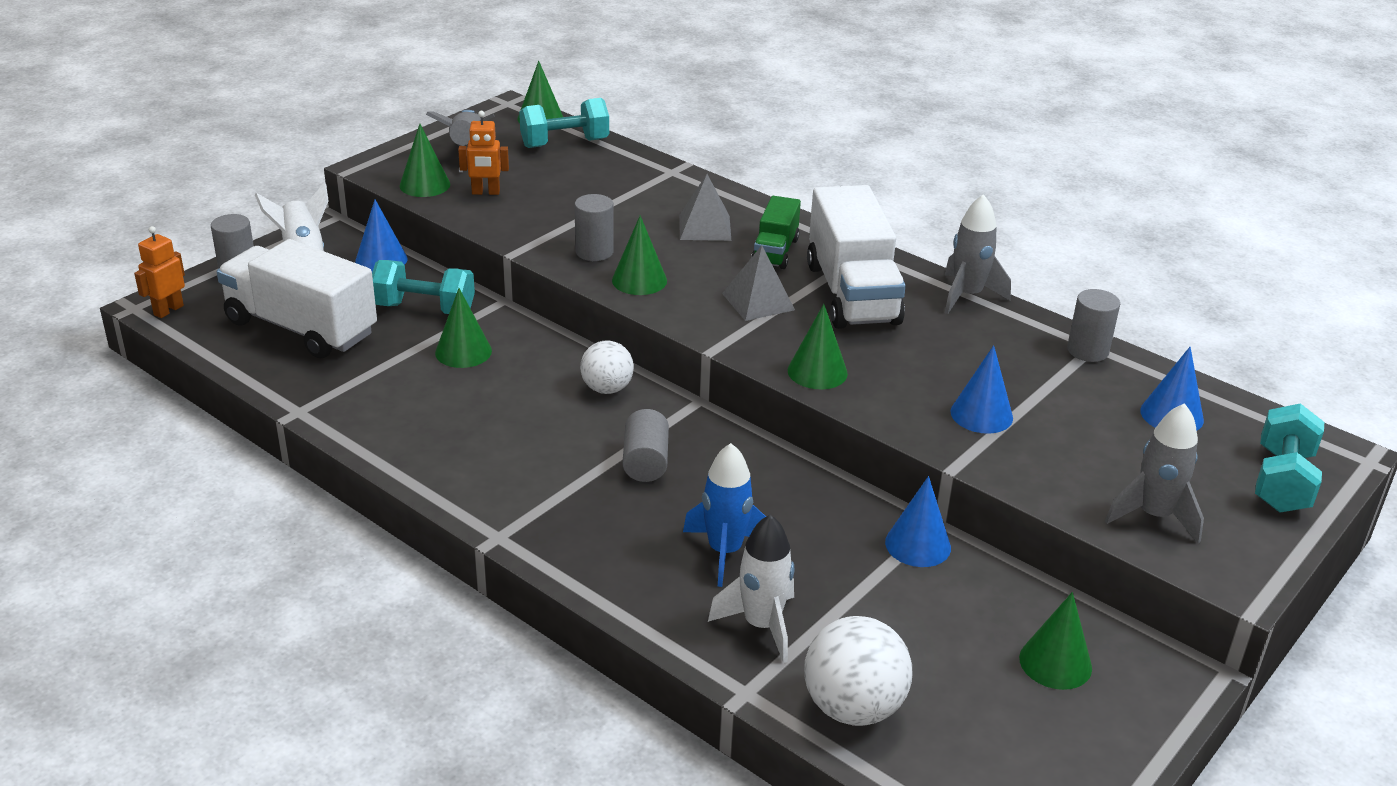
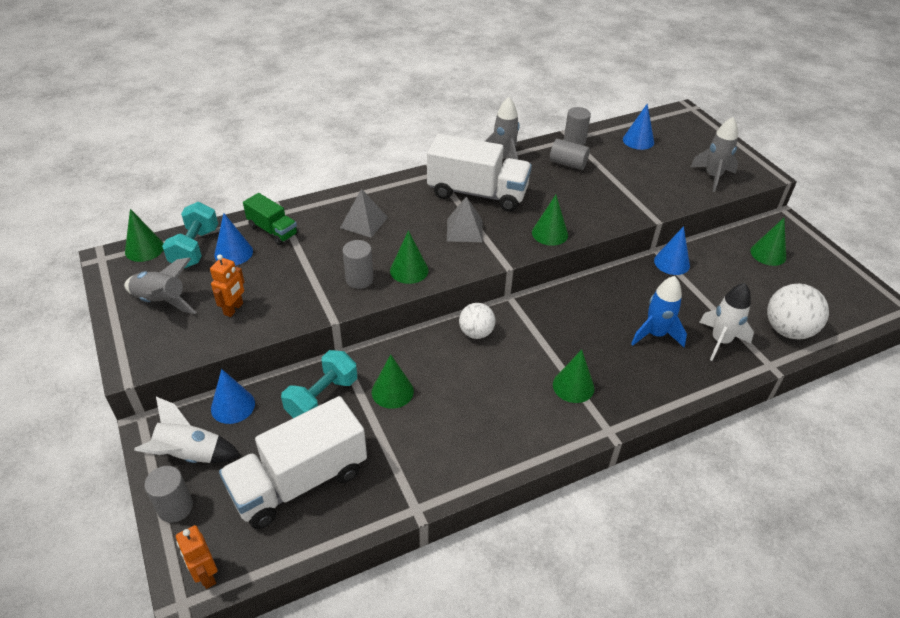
camera: 65 degrees left, 10 degrees up
green cone [400,124,450,197] -> green cone moved to [553,349,594,403]
grey cylinder [623,409,669,482] -> grey cylinder moved to [550,139,590,170]
green truck [751,196,801,269] -> green truck moved to [243,193,298,245]
blue cone [950,345,1013,434] -> blue cone moved to [214,213,253,265]
turquoise dumbbell [1255,403,1324,513] -> none

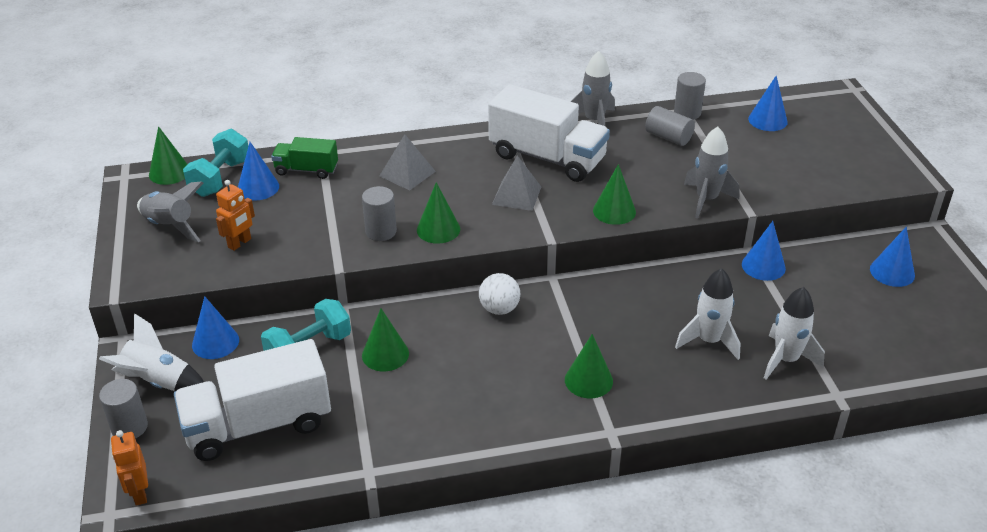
camera: 15 degrees right, 5 degrees down
green truck [243,193,298,245] -> green truck turned 135 degrees clockwise [271,137,338,179]
blue rocket [631,276,687,347] -> white rocket [675,268,741,360]
grey rocket [690,117,738,192] -> grey rocket moved to [684,127,739,219]
green cone [750,218,786,266] -> blue cone [870,227,915,287]
white ball [767,284,829,340] -> none

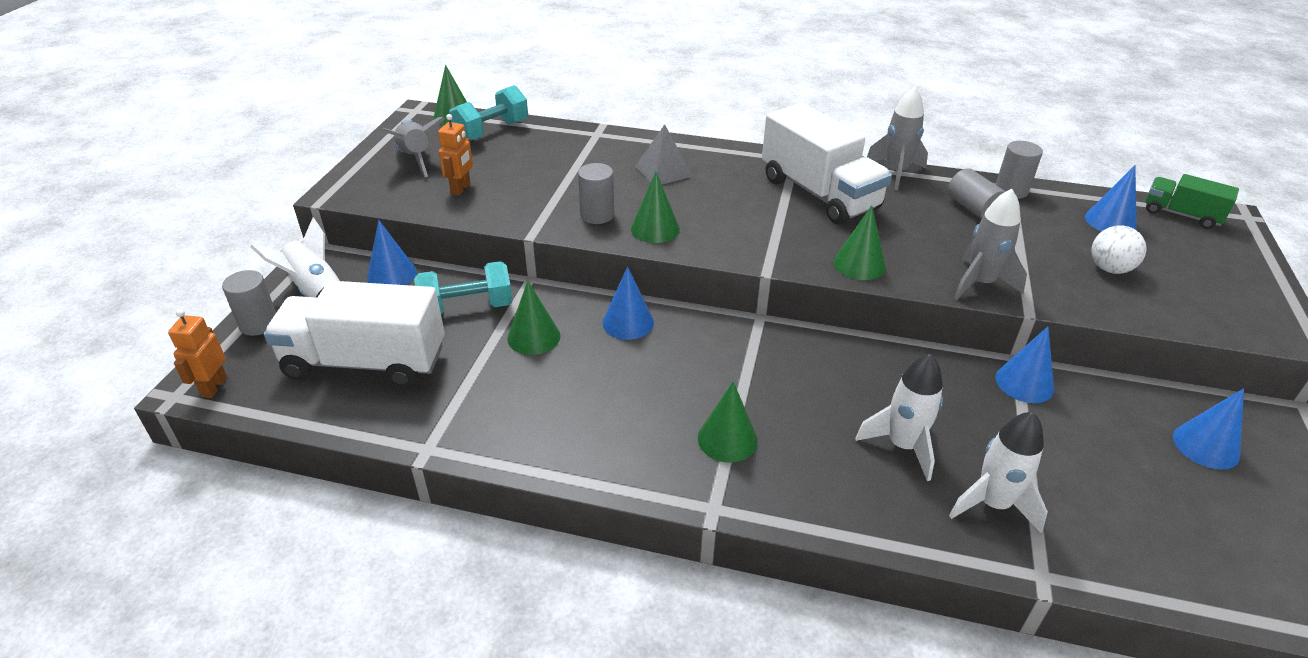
camera: 25 degrees right, 0 degrees up
orange robot [216,180,255,251] -> orange robot turned 45 degrees counterclockwise [438,114,473,195]
blue cone [238,142,279,201] -> blue cone moved to [602,267,654,340]
green truck [271,137,338,179] -> green truck moved to [1146,174,1239,229]
white ball [479,273,520,315] -> white ball moved to [1091,226,1147,274]
grey pyramid [492,155,541,211] -> none

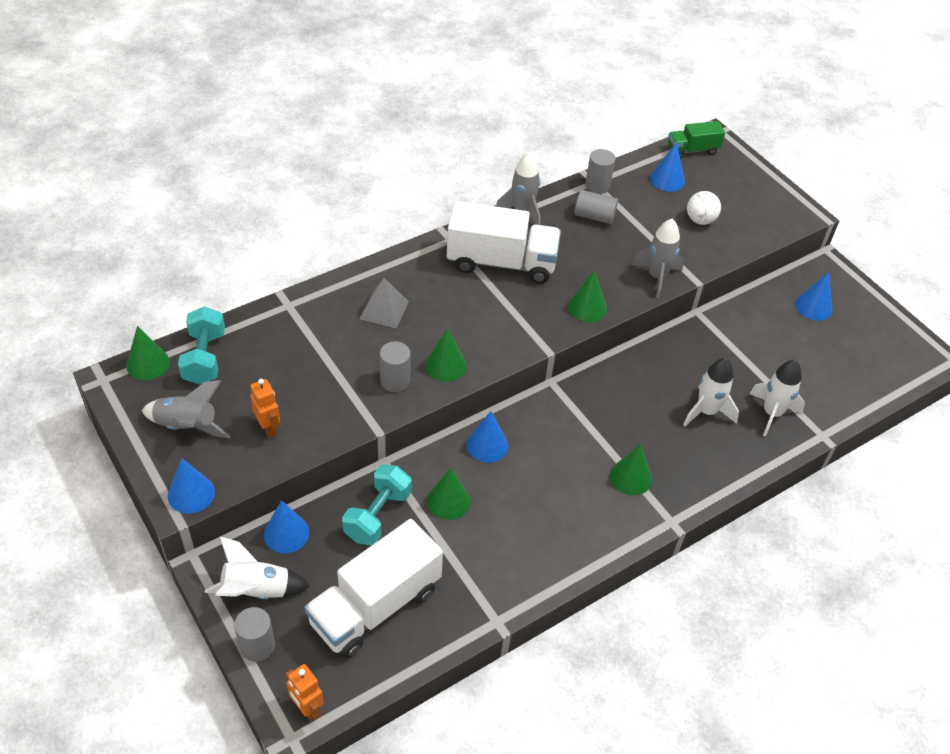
camera: 50 degrees left, 10 degrees up
blue cone [996,327,1054,403] -> blue cone moved to [168,458,215,514]

